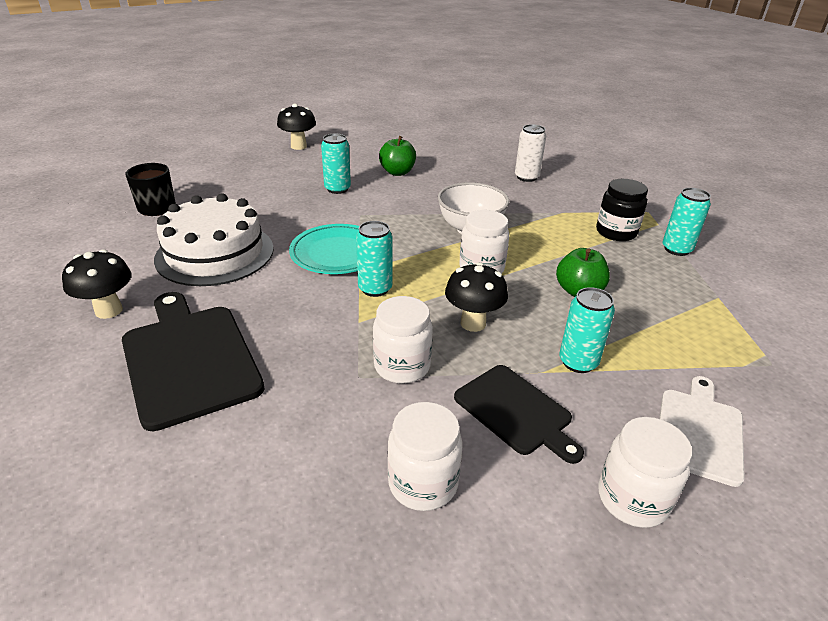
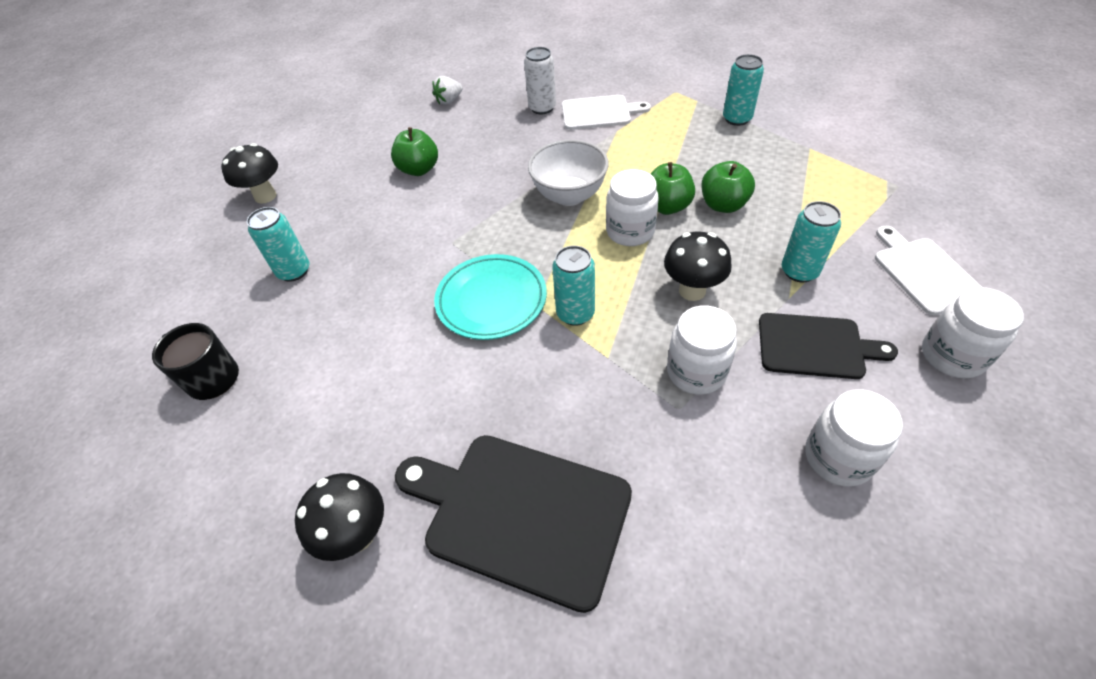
camera: 35 degrees left, 15 degrees up
white cake [154,194,274,286] -> none
turquoise can [321,134,351,194] -> turquoise can moved to [247,207,309,282]
black jar [596,179,648,241] -> none
none -> white strawberry [432,76,462,105]
none -> white cutting board [562,95,651,130]
none -> green apple [651,162,695,215]

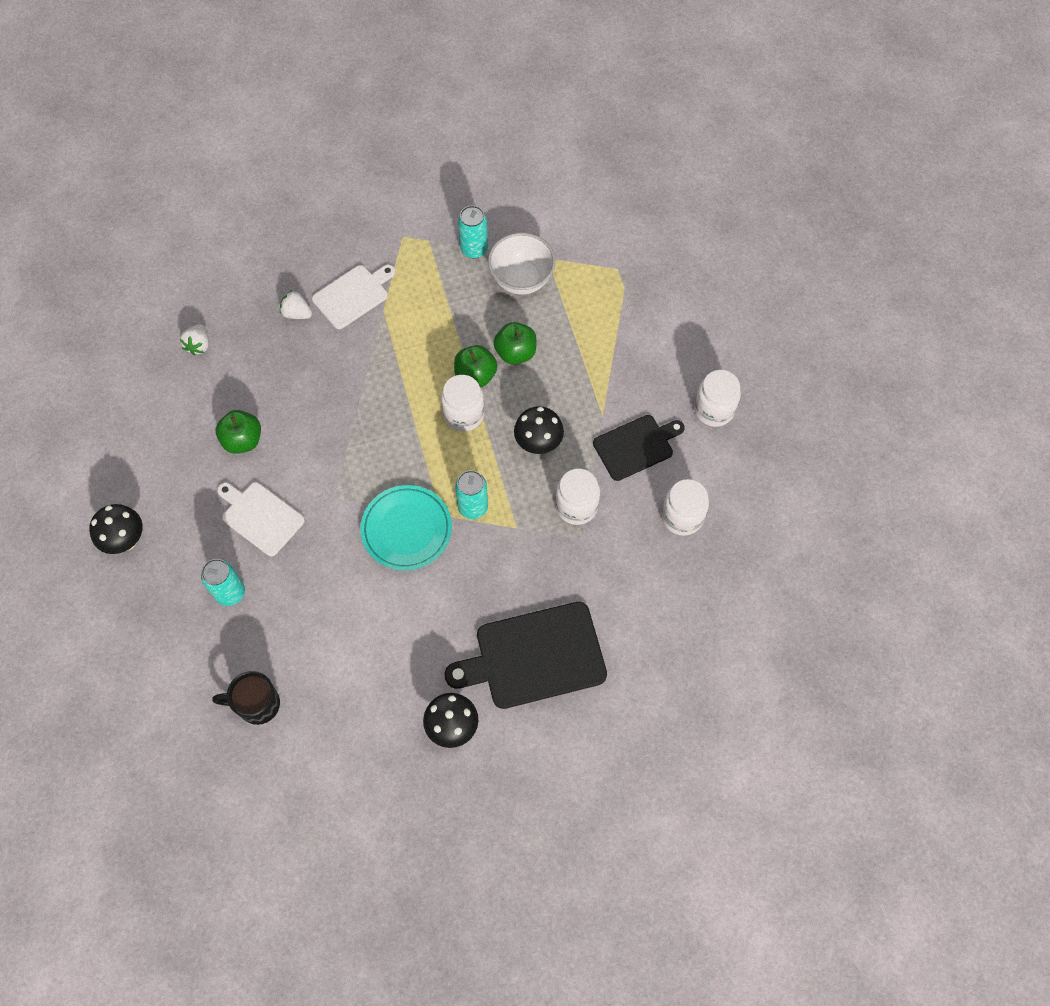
camera: 40 degrees left, 15 degrees up
white can [524,47,556,115] -> white strawberry [280,290,312,319]
white bowl [528,140,609,206] -> white bowl moved to [488,233,556,295]
turquoise can [782,201,841,282] -> none
white cutting board [875,226,982,315] -> white cutting board moved to [217,482,305,556]

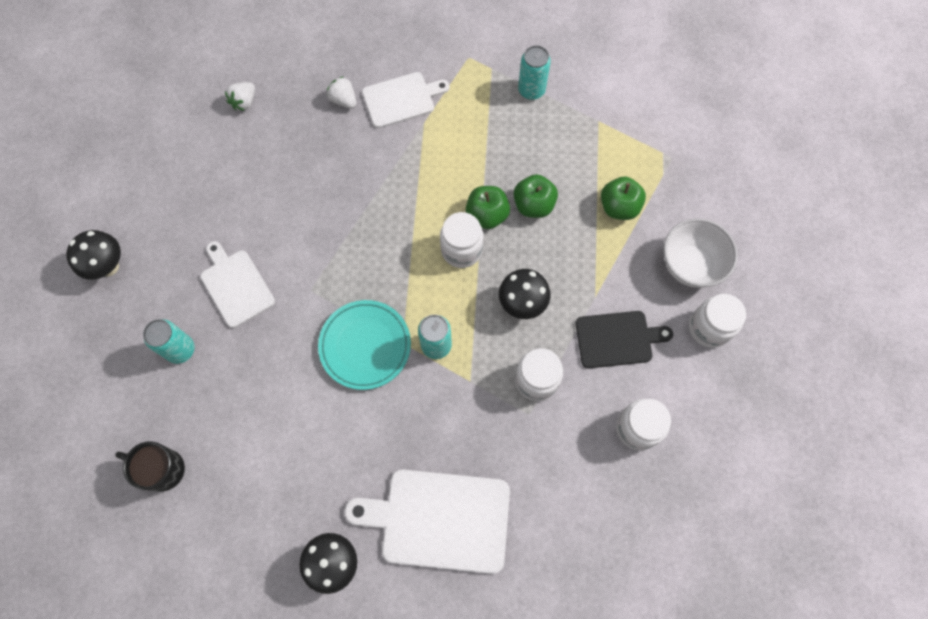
camera: 20 degrees right, 5 degrees up
green apple [215,410,261,454] -> green apple moved to [601,177,646,220]
black cutting board [445,602,607,709] -> white cutting board [344,469,510,574]
white bowl [488,233,556,295] -> white bowl moved to [663,218,738,288]

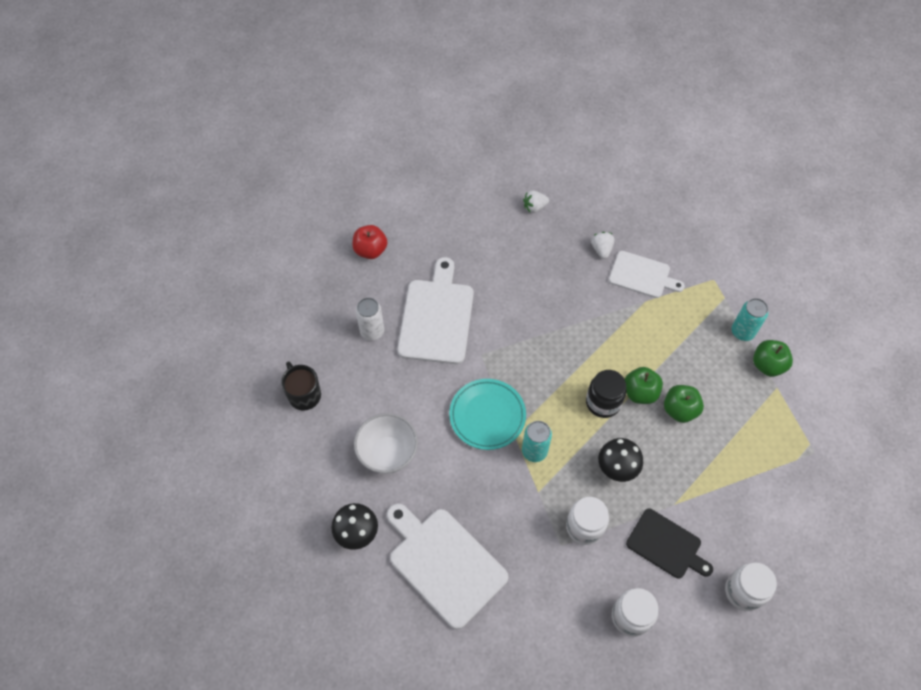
camera: 40 degrees right, 10 degrees down
black mushroom [66,230,121,280] -> red apple [352,225,388,259]
turquoise can [143,319,195,364] -> white can [356,298,384,340]
white cutting board [200,241,275,328] -> white cutting board [397,257,474,364], size x1.59
white jar [440,212,484,268] -> black jar [586,370,627,418]
green apple [601,177,646,220] -> green apple moved to [753,340,793,377]
white bowl [663,218,738,288] -> white bowl moved to [354,413,418,474]

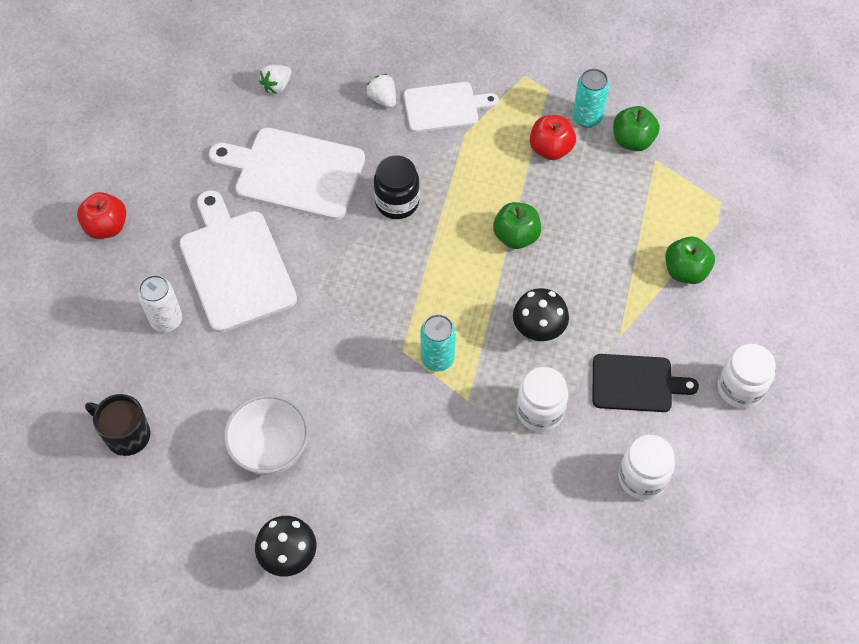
camera: 30 degrees left, 0 degrees up
white cutting board [387,503,509,629] -> white cutting board moved to [209,128,365,220]
turquoise plate [449,379,526,450] -> none
black jar [586,370,627,418] -> black jar moved to [374,155,420,219]
green apple [664,385,704,423] -> green apple moved to [665,236,715,284]
none -> red apple [530,115,576,160]

